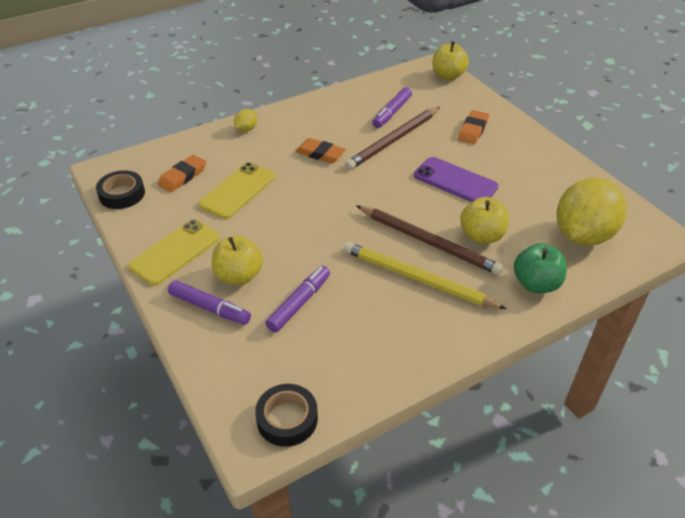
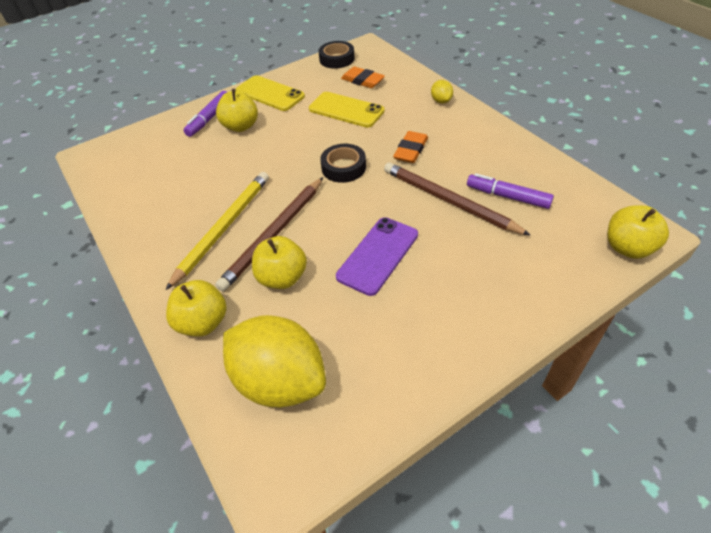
camera: 90 degrees right, 5 degrees up
yellow lemon [234,109,257,132] -> yellow lemon turned 45 degrees clockwise [431,80,453,104]
black tape [255,384,318,447] -> black tape moved to [320,144,366,183]
purple marker [265,266,330,333] -> none
orange eraser [458,110,489,144] -> none
green apple [514,243,567,293] -> yellow apple [166,280,227,337]

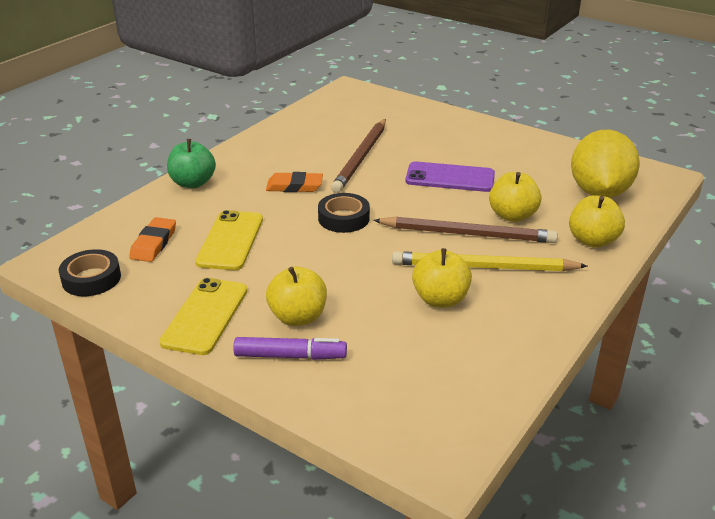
camera: 115 degrees left, 15 degrees down
yellow lemon [431,80,453,104] -> green apple [167,139,216,188]
purple marker [467,173,554,209] -> none
yellow apple [607,206,669,259] -> yellow apple moved to [412,248,472,308]

